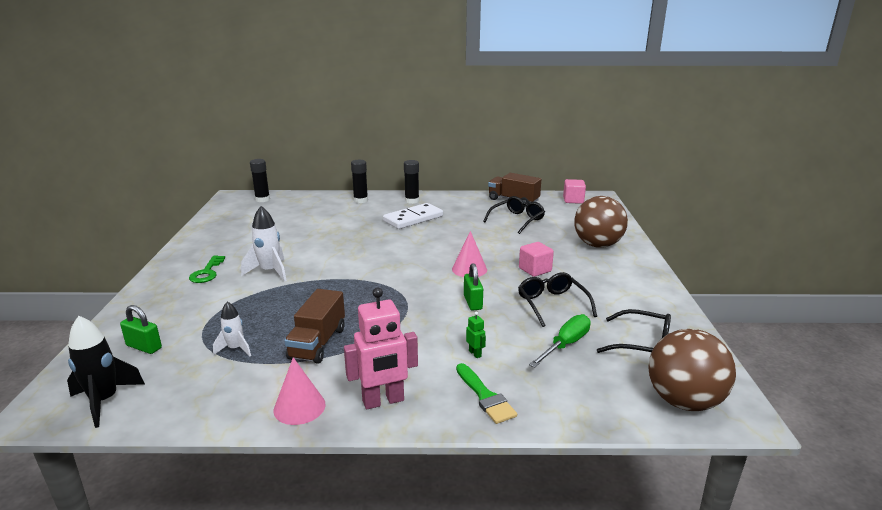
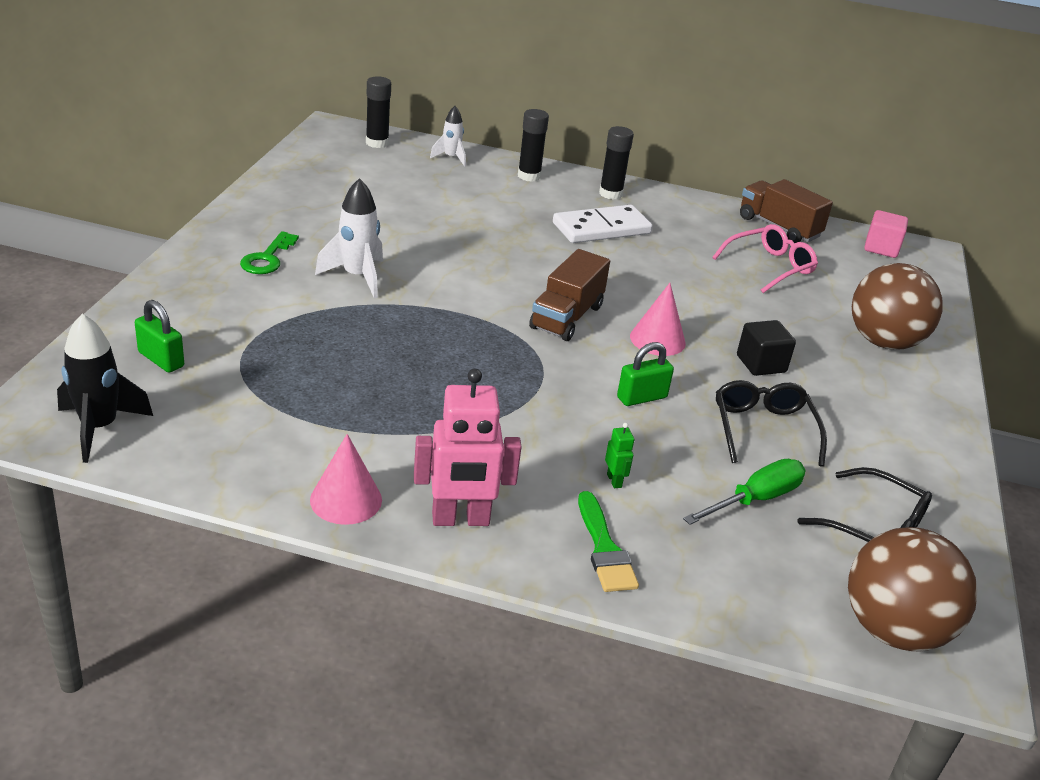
camera: 10 degrees right, 10 degrees up
white rocket [213,302,251,356] -> white rocket moved to [430,106,466,167]
brown truck [284,289,345,364] -> brown truck moved to [529,249,610,341]
green padlock [464,263,483,310] -> green padlock turned 60 degrees clockwise [617,342,674,406]
black glasses [483,196,545,234] -> pink glasses [712,224,818,293]
pink cube [519,242,554,277] -> black cube [737,320,796,376]

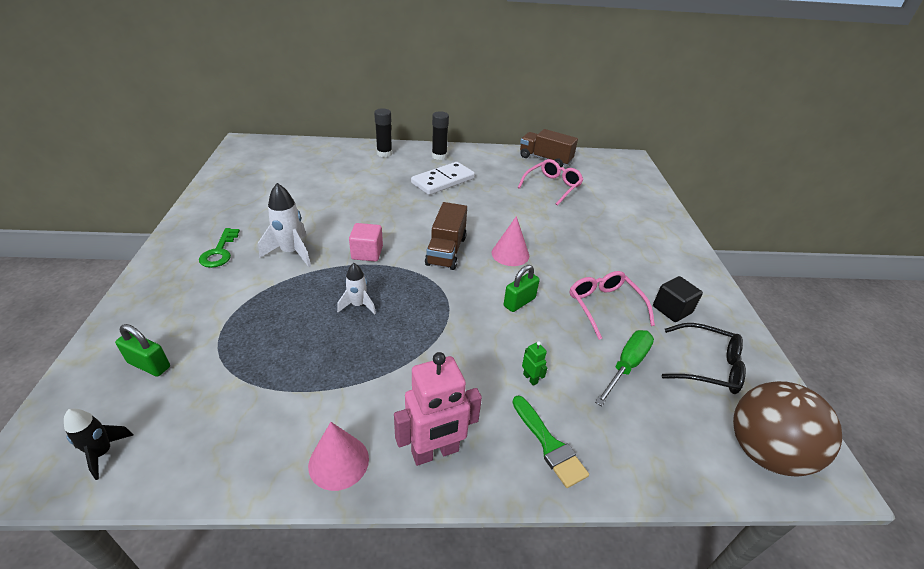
camera: 15 degrees left, 5 degrees up
black rocket [57,314,153,463] -> black rocket [64,409,133,480], size x0.62
black glue stick [366,76,391,148] -> none
white rocket [430,106,466,167] -> white rocket moved to [337,263,376,314]
black glasses [716,380,827,467] -> pink glasses [570,271,655,340]
black cube [737,320,796,376] -> black cube moved to [653,276,703,322]
brown ball [852,263,943,350] -> none
pink cube [864,210,908,258] -> pink cube moved to [349,223,383,262]

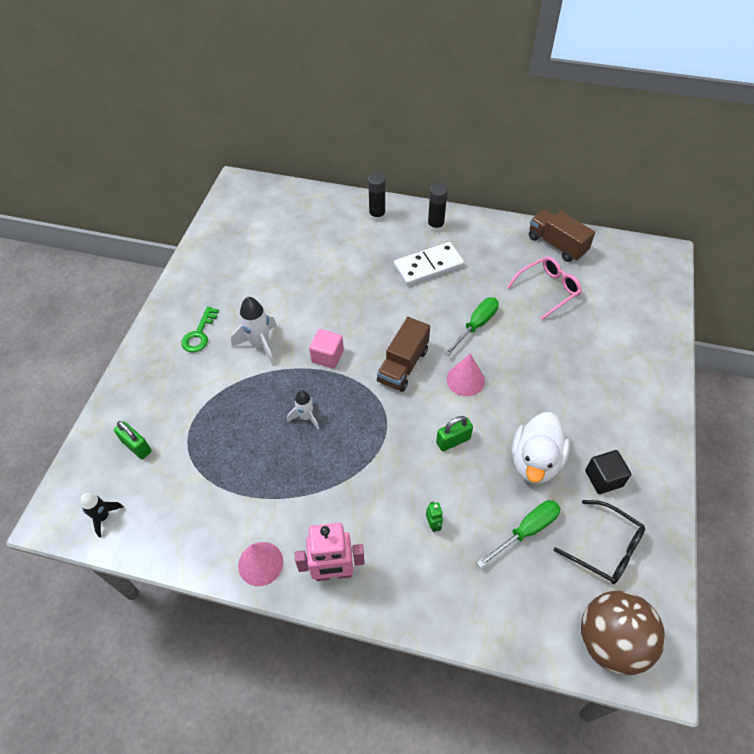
camera: 20 degrees right, 15 degrees up
green brush [512,395,589,488] -> none
pink glasses [570,271,655,340] -> white duck [512,412,570,484]
none -> green screwdriver [444,297,499,356]

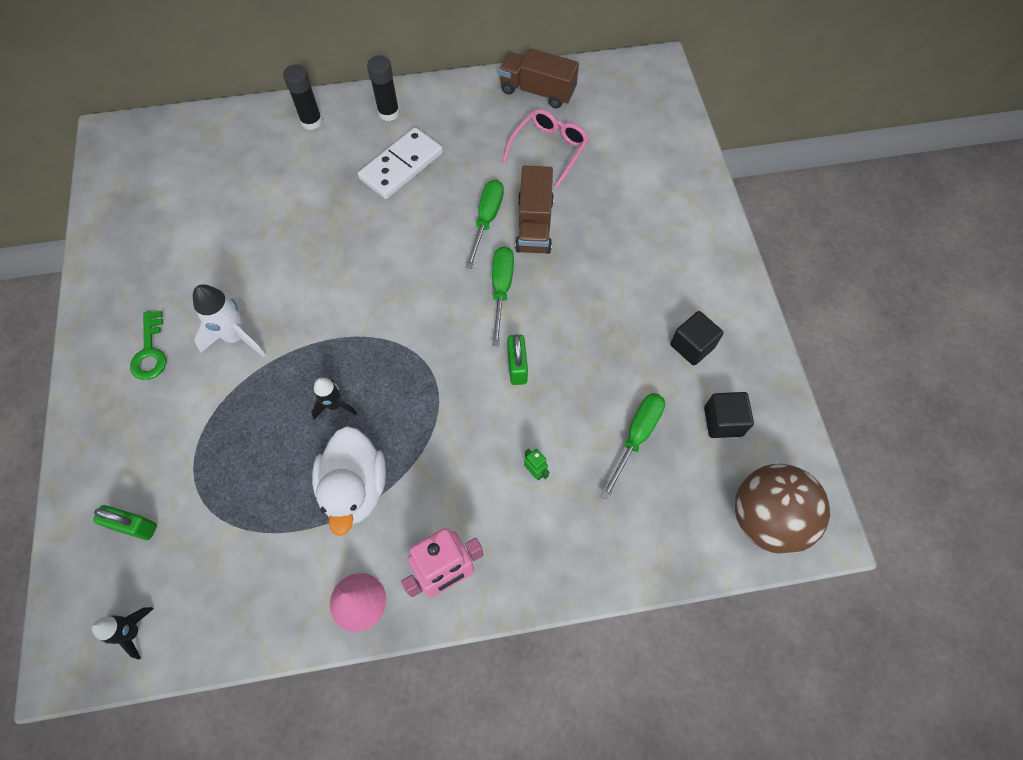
camera: 25 degrees left, 10 degrees up
white rocket [287,390,319,430] -> black rocket [311,378,357,420]
pink cube [309,329,344,368] -> none
brown truck [377,317,430,392] -> brown truck moved to [515,166,554,254]
green padlock [436,416,473,451] -> green padlock turned 45 degrees counterclockwise [507,334,528,385]
pink cone [447,353,485,396] -> green screwdriver [492,246,514,346]
white duck [512,412,570,484] -> white duck moved to [312,426,386,536]
black glasses [554,500,645,584] -> black cube [704,392,754,438]

